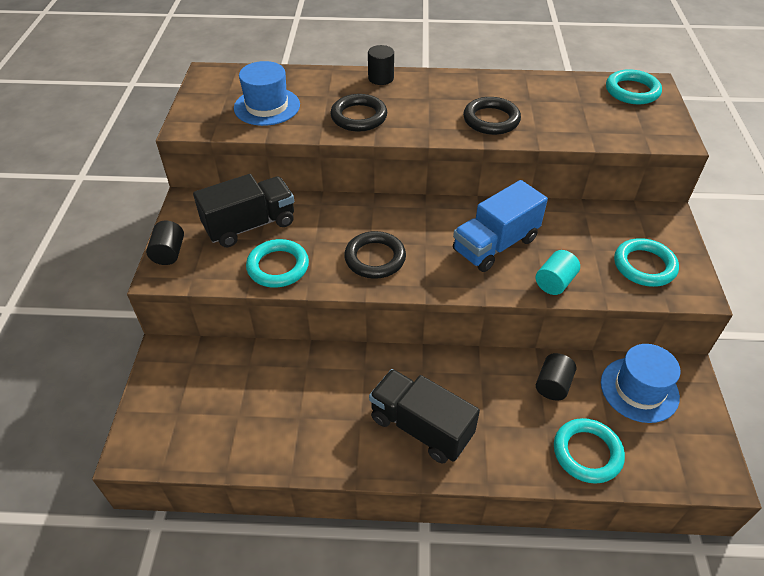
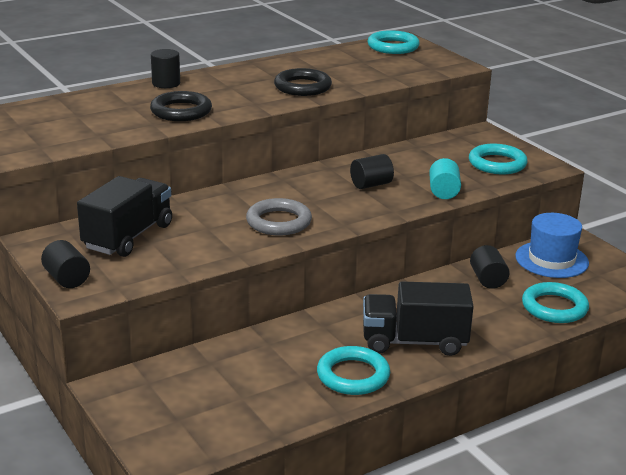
camera: 35 degrees left, 20 degrees down
blue hat [234,61,300,126] -> none
turquoise ring [246,239,309,288] -> turquoise ring moved to [317,346,390,395]
black ring [344,231,406,279] -> grey ring [246,198,312,235]
blue truck [453,180,548,272] -> black cylinder [350,154,394,189]

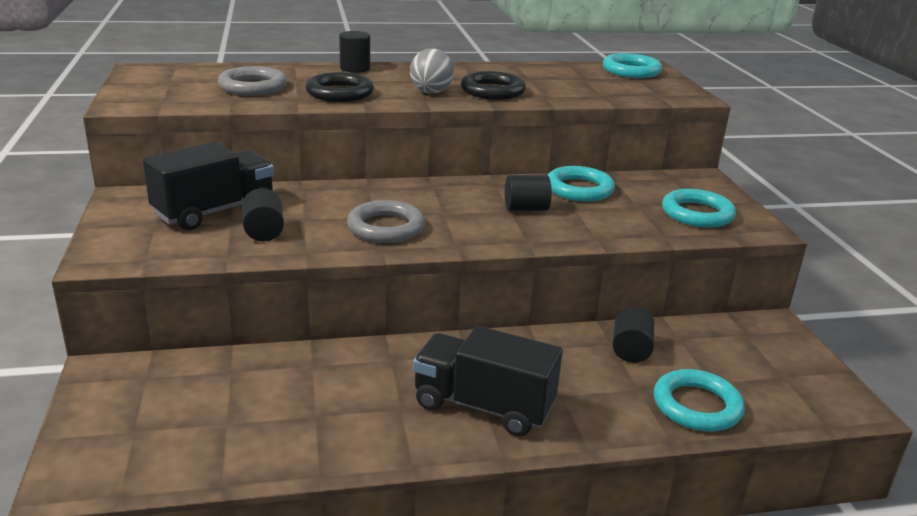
camera: 20 degrees right, 0 degrees up
black cylinder [41,240,90,288] -> black cylinder moved to [242,188,284,242]
turquoise ring [317,346,390,395] -> turquoise ring moved to [548,166,615,202]
turquoise cylinder [429,158,461,199] -> none
blue hat [515,213,589,278] -> none
none -> grey ring [218,66,287,96]
none -> grey ball [410,48,454,94]

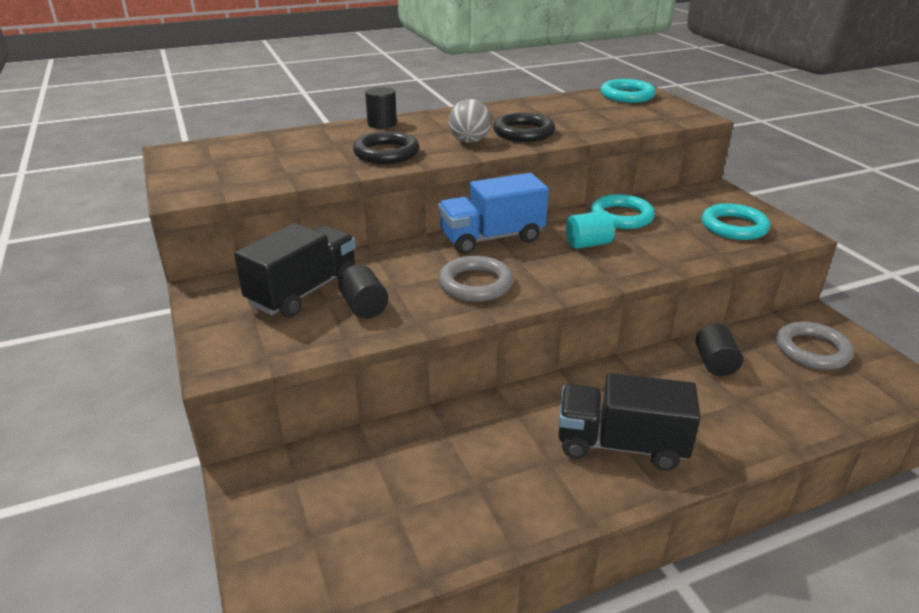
camera: 10 degrees left, 5 degrees up
grey ring [218,66,287,96] -> grey ring moved to [776,321,854,370]
black cylinder [505,175,552,211] -> turquoise cylinder [566,211,615,249]
turquoise ring [654,369,745,432] -> none
none -> blue truck [438,173,549,254]

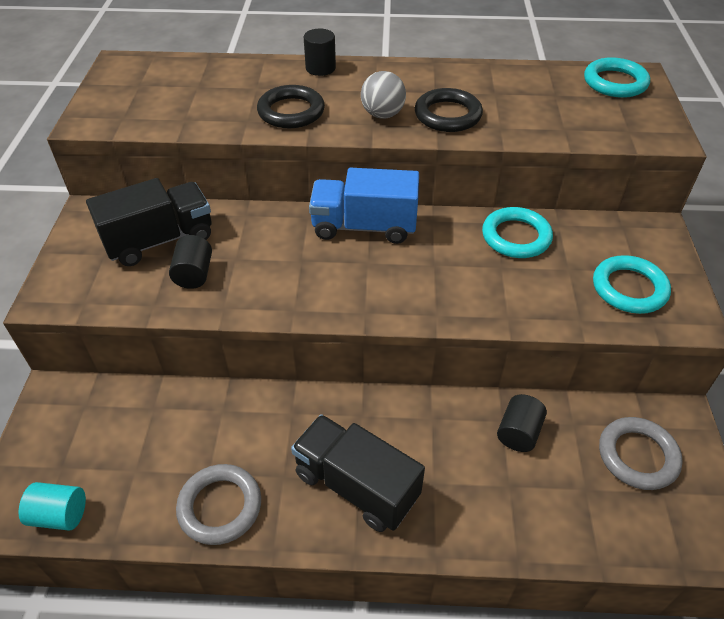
camera: 25 degrees right, 15 degrees up
grey ring [438,256,513,302] -> grey ring moved to [176,464,261,545]
turquoise cylinder [566,211,615,249] -> turquoise cylinder moved to [19,482,86,531]

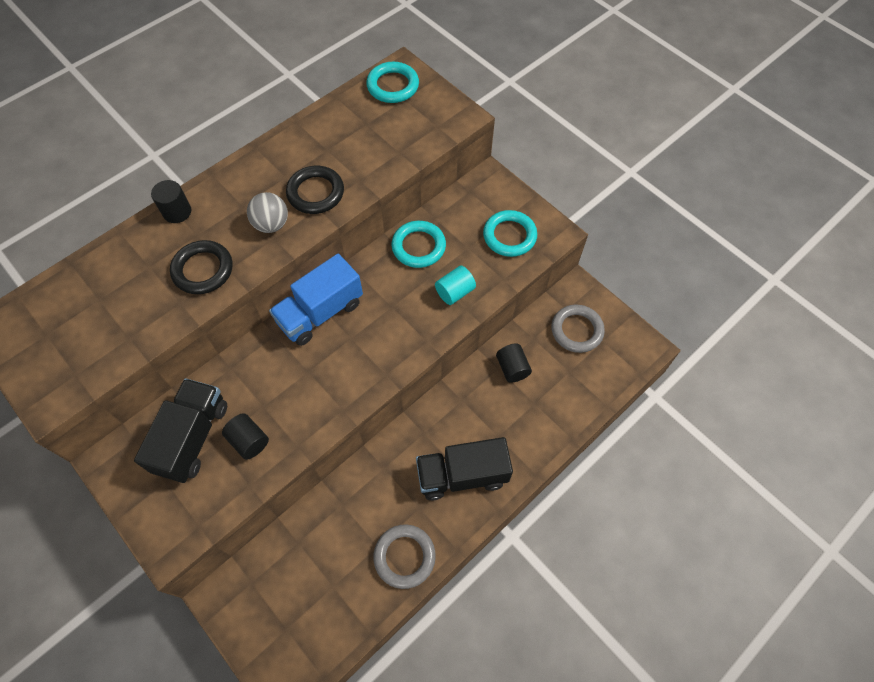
camera: 45 degrees left, 15 degrees up
turquoise cylinder [19,482,86,531] -> turquoise cylinder moved to [435,266,476,305]

